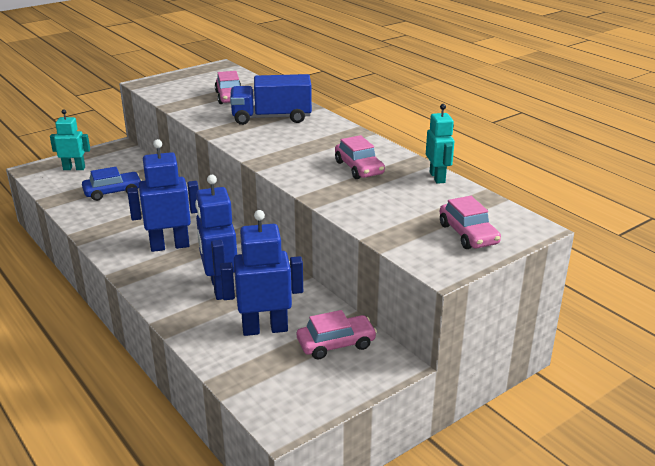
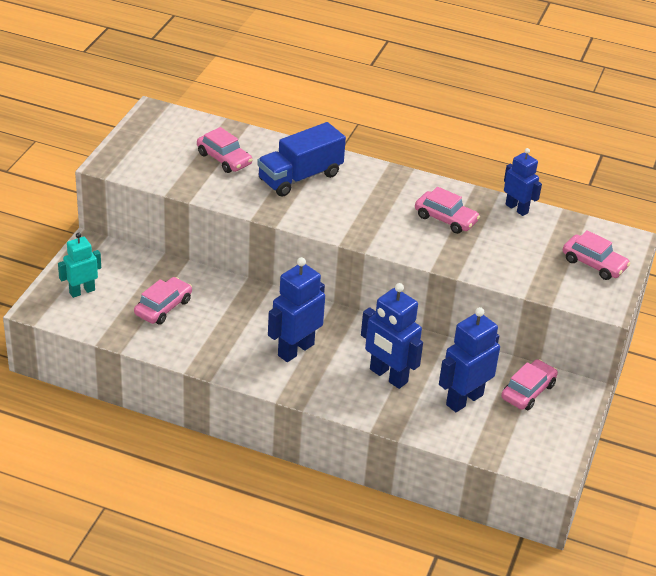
camera: 35 degrees left, 10 degrees up
blue car [82,167,142,201] -> pink car [134,277,192,324]
turquoise robot [426,104,454,184] -> blue robot [504,148,542,216]

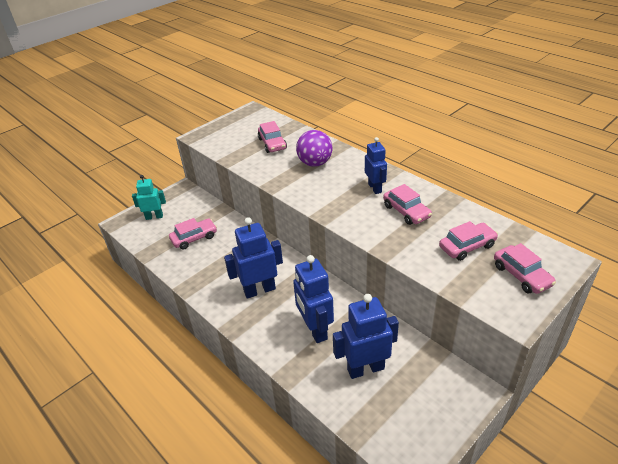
camera: 30 degrees right, 0 degrees up
blue truck [257,122,346,197] -> purple ball [296,130,332,167]
pink car [501,359,558,410] -> pink car moved to [439,221,498,261]
blue robot [504,148,542,216] -> blue robot moved to [365,137,387,194]

